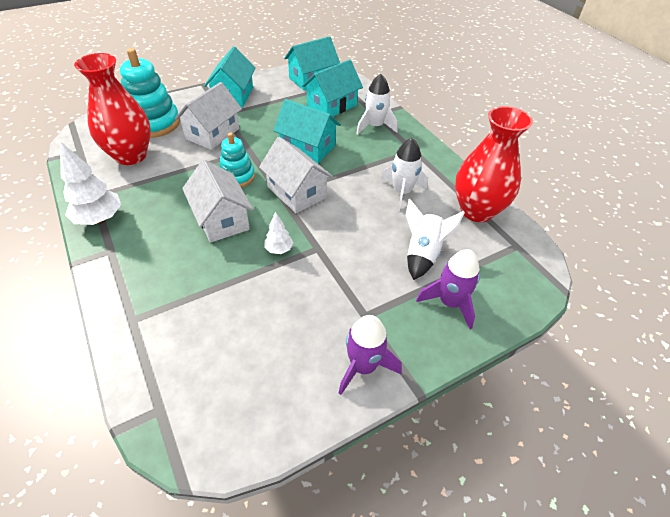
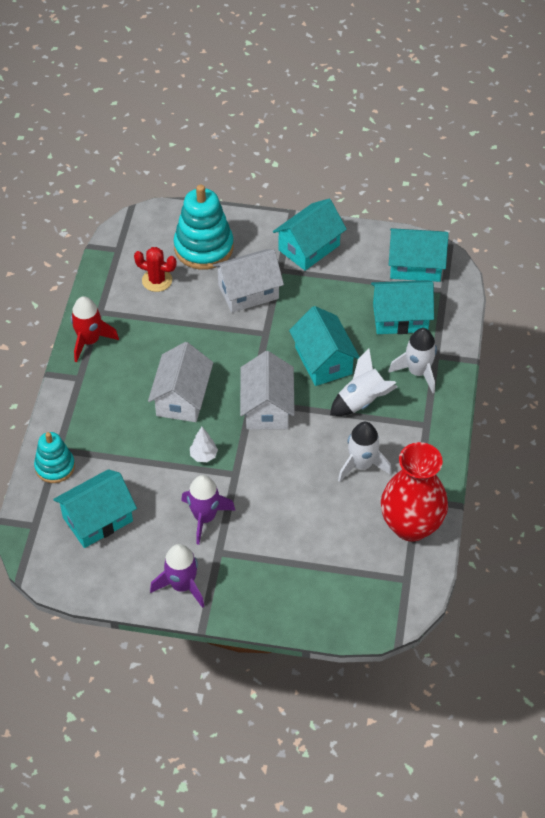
camera: 40 degrees right, 5 degrees up
white tree [60,141,121,225] -> red rocket [71,296,119,362]
red vase [74,53,151,165] -> red cactus [134,247,177,292]
turquoise stacking toy [219,133,255,187] -> turquoise stacking toy moved to [34,432,75,483]
white rocket [406,199,465,280] -> white rocket moved to [330,349,398,416]
purple rocket [416,249,480,329] -> purple rocket moved to [181,475,235,545]
none -> turquoise house [53,469,137,548]

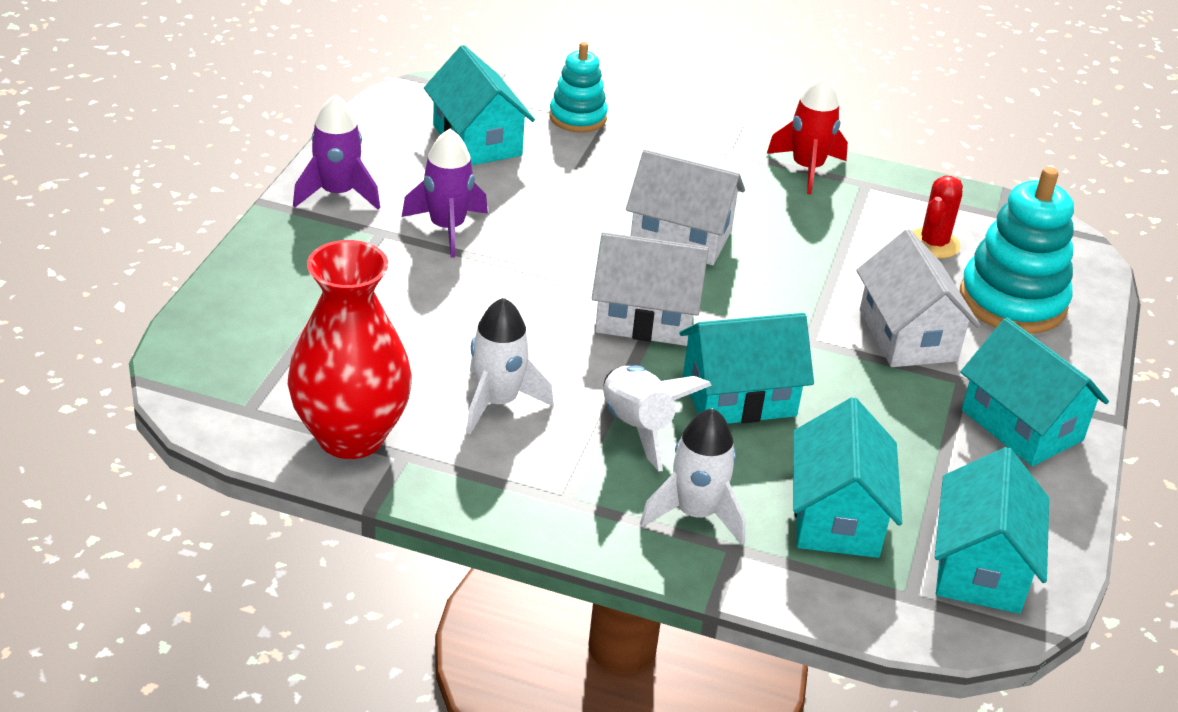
camera: 95 degrees right, 15 degrees down
white tree [190,427,218,462] -> none

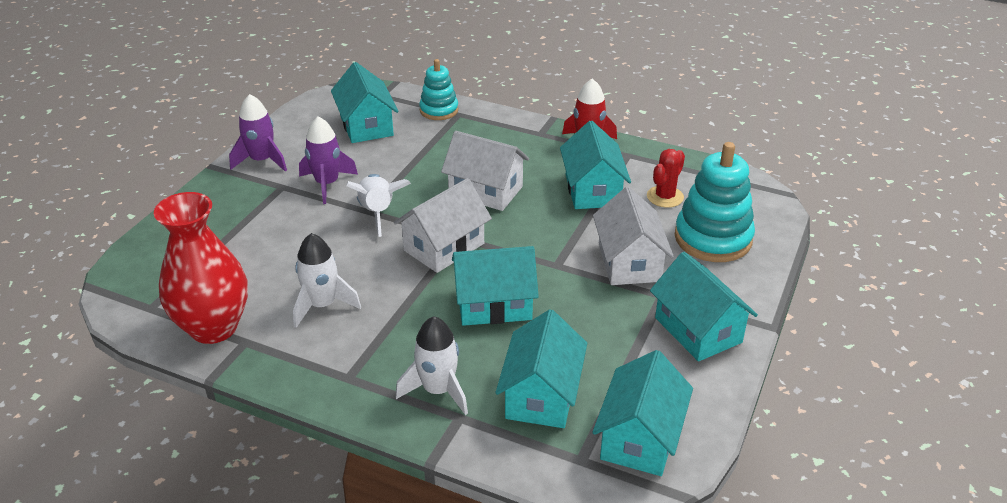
camera: 10 degrees right, 0 degrees up
white house [592,232,709,346] -> white house turned 60 degrees counterclockwise [394,178,492,273]
white rocket [603,366,712,471] -> white rocket moved to [346,174,411,237]
none -> turquoise house [560,121,631,209]

